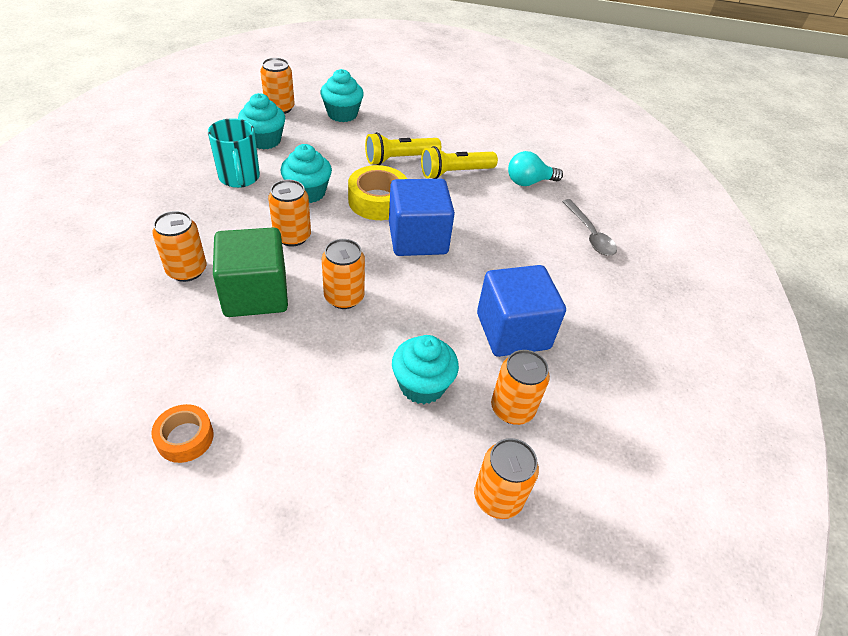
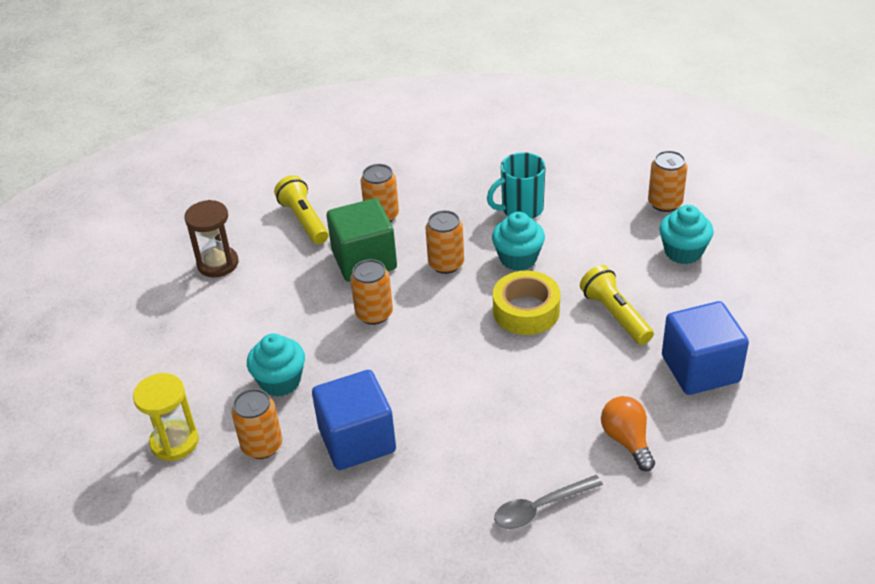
camera: 90 degrees right, 5 degrees down
orange tape [151,404,214,463] -> brown hourglass [184,200,238,278]
turquoise cupcake [238,93,285,150] -> none
blue cube [389,179,455,256] -> blue cube moved to [662,301,749,395]
yellow flashlight [421,146,498,179] -> yellow flashlight moved to [274,175,329,244]
orange can [474,438,539,519] -> yellow hourglass [133,373,199,461]
turquoise light bulb [508,151,563,186] -> orange light bulb [601,396,655,471]

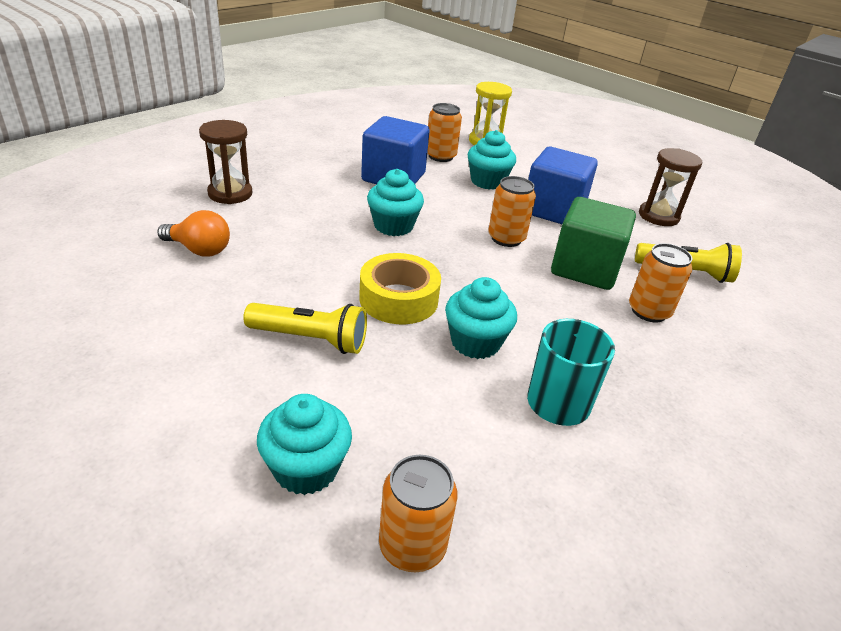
camera: 125 degrees right, 5 degrees down
orange can [426,210,464,274] -> none
grey spoon [494,475,603,529] -> brown hourglass [199,120,253,204]
blue cube [662,301,749,395] -> blue cube moved to [528,147,598,224]
none -> turquoise cupcake [367,169,424,236]

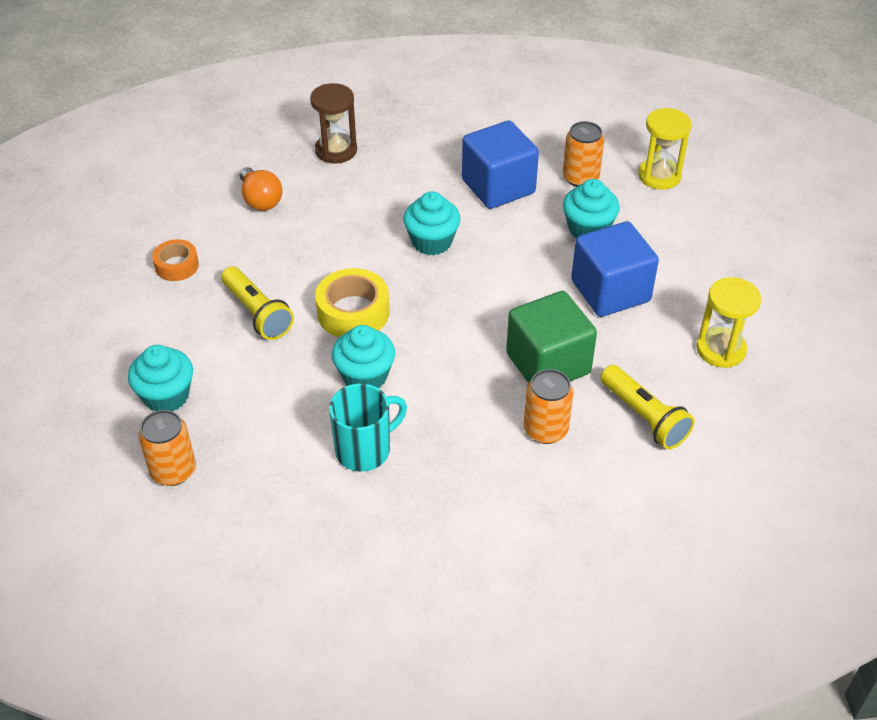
camera: 45 degrees right, 10 degrees up
orange can [488,176,536,247] -> none
brown hourglass [639,148,702,226] -> yellow hourglass [696,277,761,368]
none -> orange tape [152,239,199,281]

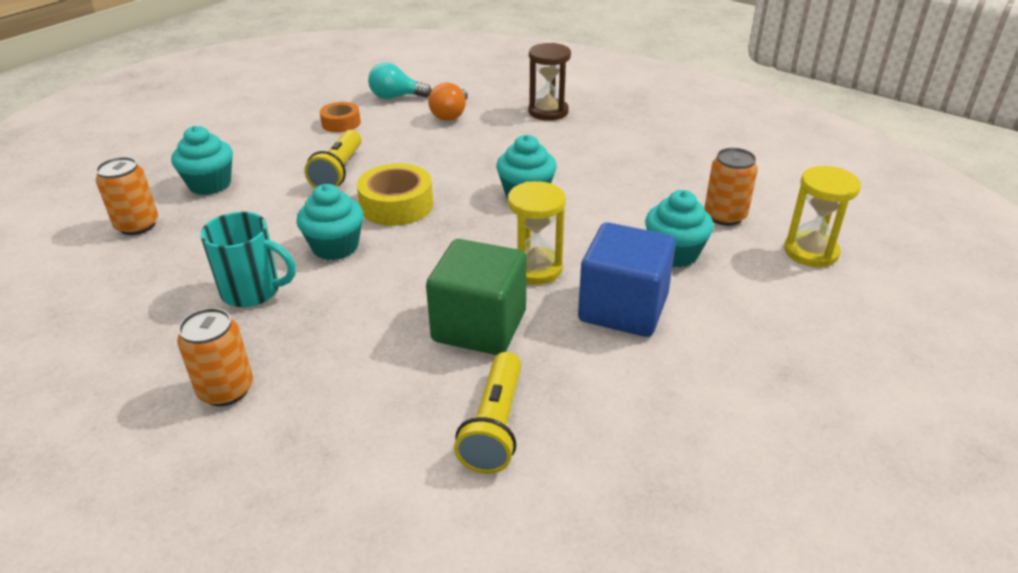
camera: 45 degrees right, 10 degrees down
blue cube [462,121,539,209] -> none
orange can [524,369,574,444] -> orange can moved to [177,308,253,406]
yellow hourglass [696,277,761,368] -> yellow hourglass moved to [508,181,566,285]
none -> turquoise light bulb [368,62,432,99]

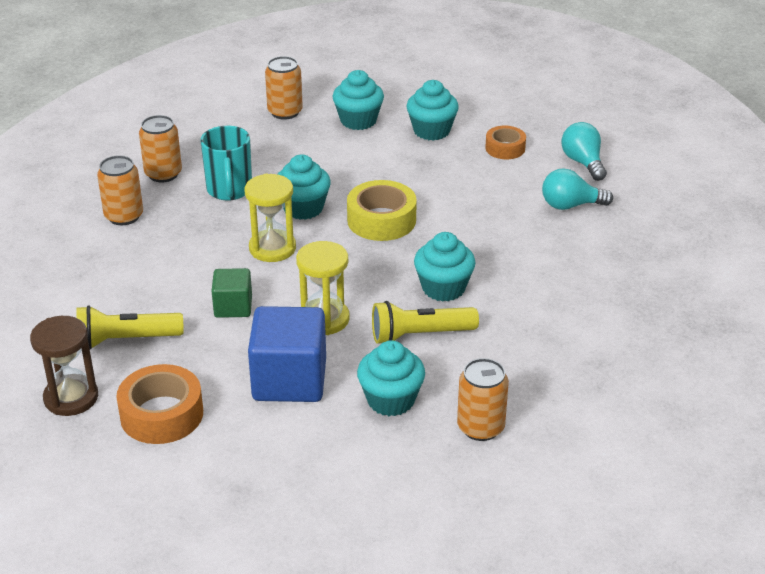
camera: 70 degrees right, 0 degrees up
yellow flashlight [304,130,361,188] -> yellow flashlight moved to [372,301,479,344]
green cube [426,239,526,355] -> green cube [212,268,252,318], size x0.56
orange light bulb [428,82,468,121] -> turquoise light bulb [542,168,613,210]
brown hourglass [528,43,571,121] -> brown hourglass moved to [30,316,98,416]
yellow hourglass [784,166,861,267] -> yellow hourglass moved to [244,174,296,262]
none -> orange tape [116,364,203,444]
none -> orange can [139,115,182,182]
none -> turquoise cupcake [407,80,459,141]

